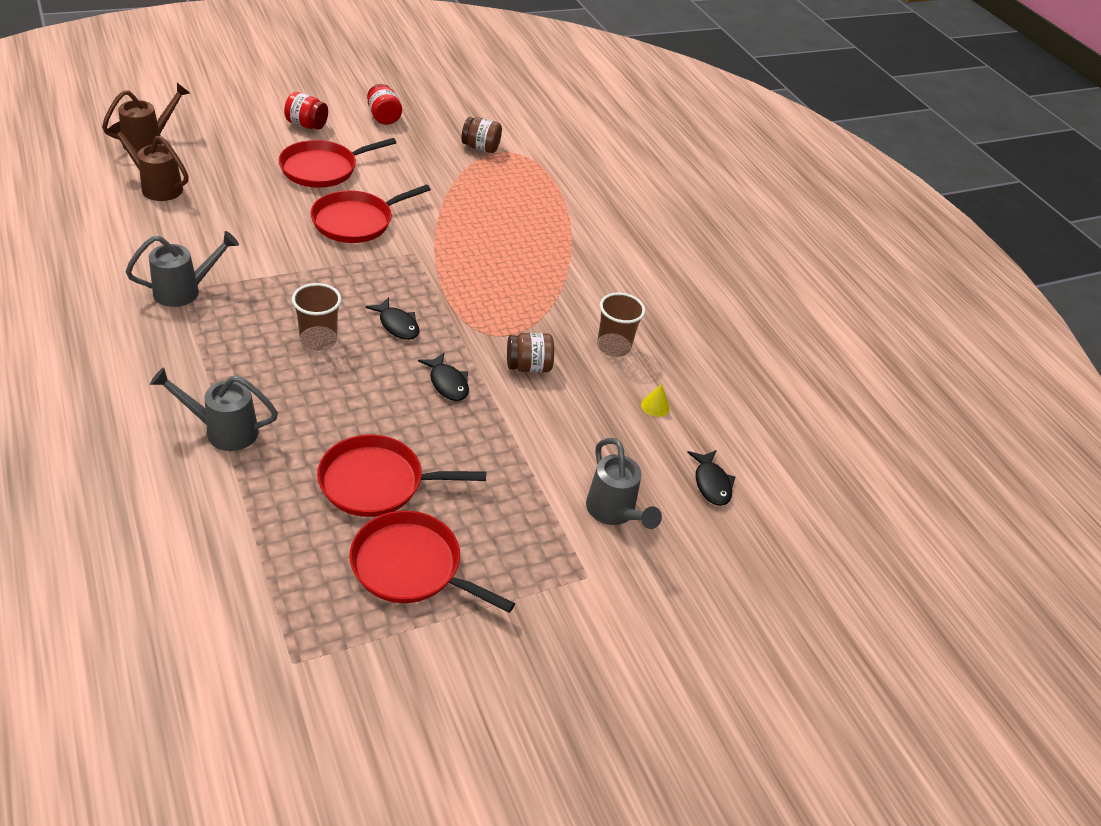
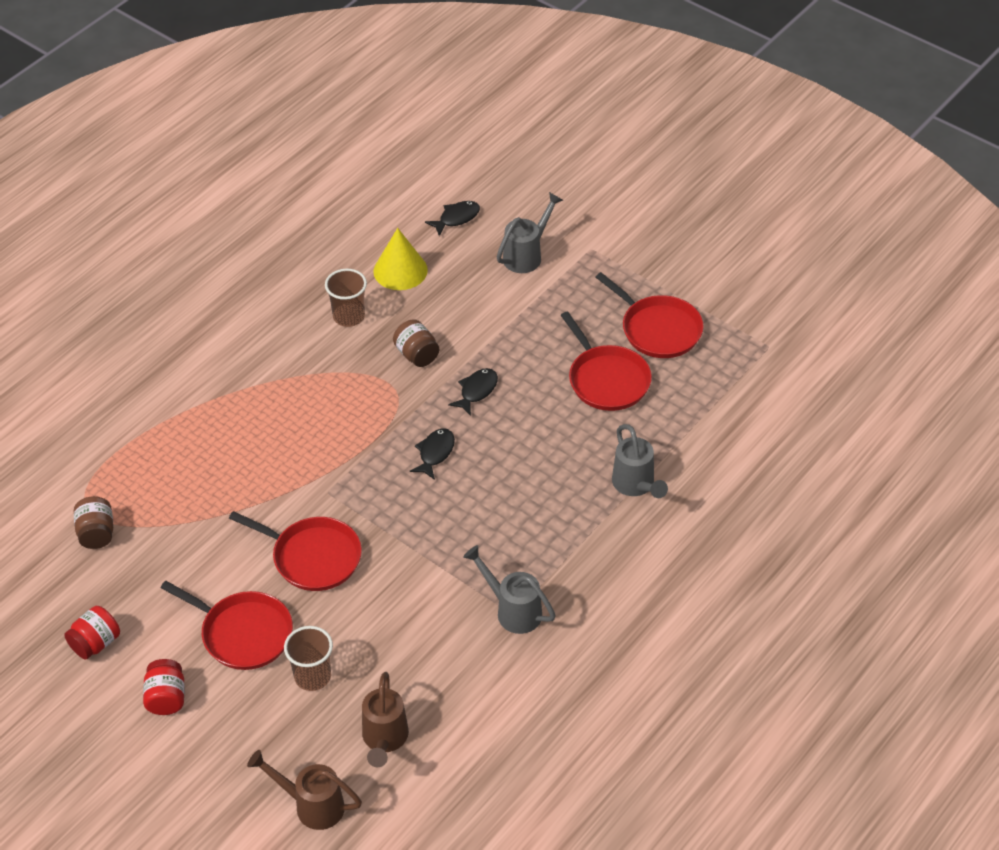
camera: 110 degrees left, 5 degrees up
brown cup [292,283,342,350] -> brown cup moved to [284,626,333,691]
red pan [349,511,515,613] -> red pan turned 45 degrees counterclockwise [596,272,704,358]
yellow cone [641,384,670,417] -> yellow cone [373,228,428,290], size x2.18

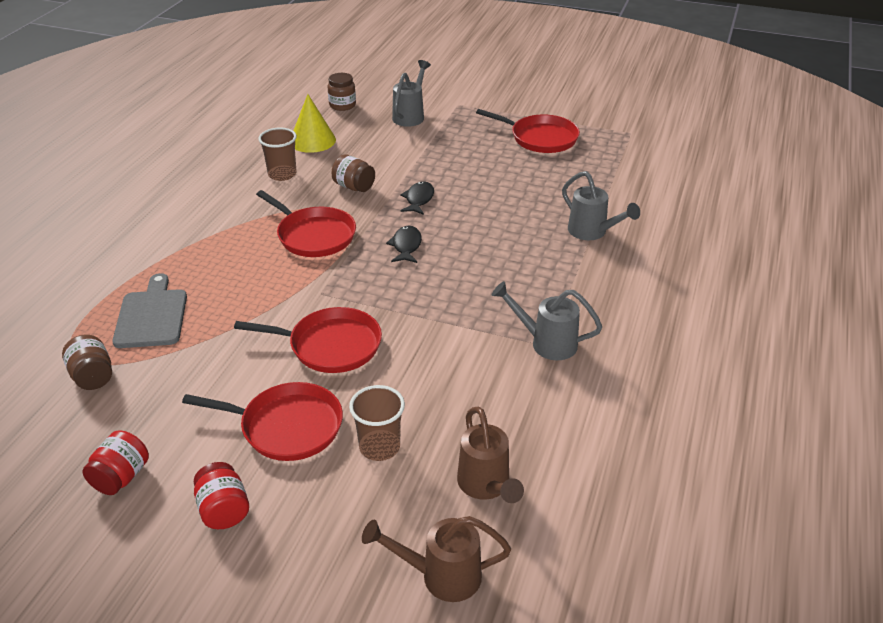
camera: 20 degrees left, 10 degrees down
black fish [425,201,480,236] -> brown jar [327,73,356,111]
red pan [561,311,652,411] -> red pan moved to [256,190,356,257]
none -> grey cutting board [112,273,187,348]

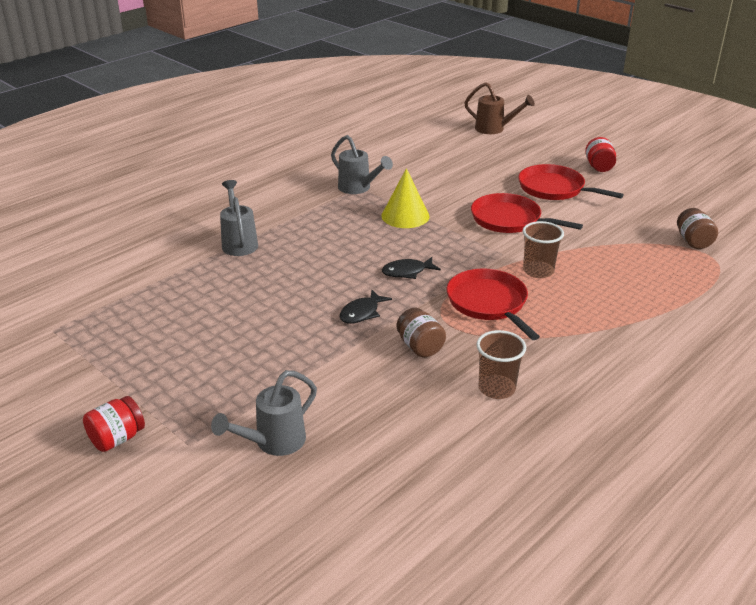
camera: 155 degrees left, 5 degrees down
red jar [82,430,149,495] -> red jar moved to [83,396,145,452]
grey cutting board [112,273,187,348] -> none
yellow cone [293,94,336,153] -> yellow cone moved to [381,168,430,228]
brown jar [327,73,356,111] -> none
brown cup [349,385,405,461] -> brown cup moved to [523,221,564,278]
black fish [386,226,422,263] -> black fish turned 45 degrees clockwise [382,257,441,279]
brown watering can [457,407,524,503] -> none
red pan [476,109,580,153] -> none

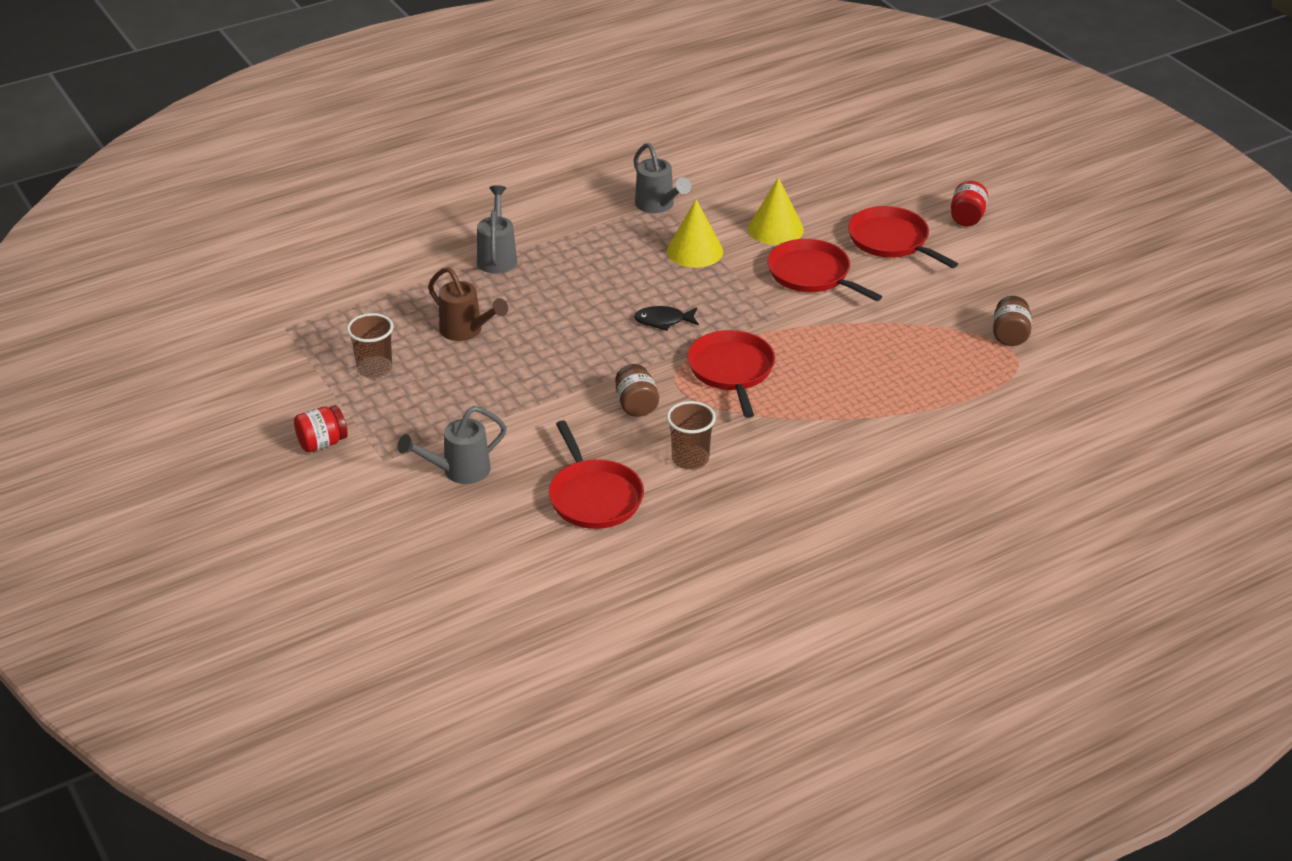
camera: 15 degrees right, 5 degrees up
black fish [339,290,392,324] -> none
brown watering can [464,82,535,134] -> brown watering can moved to [428,267,508,341]
brown cup [523,221,564,278] -> brown cup moved to [347,313,394,378]
none -> red pan [548,420,644,529]
none -> yellow cone [748,177,804,245]

